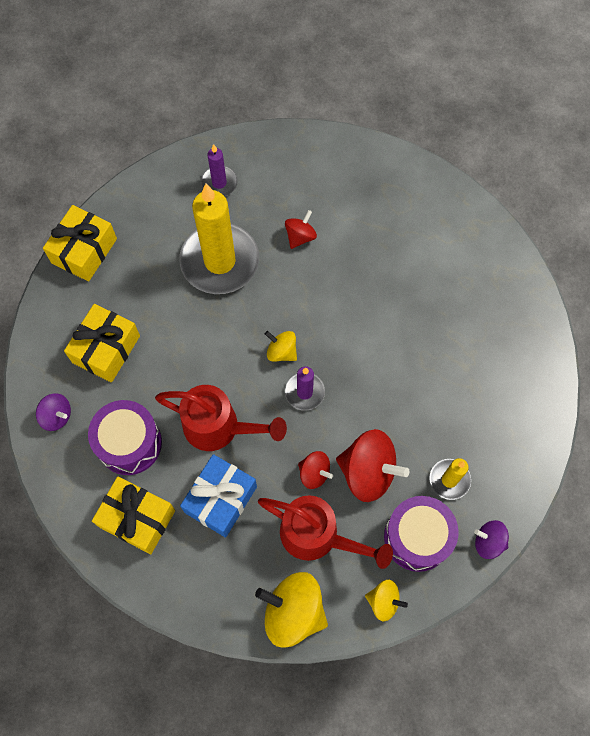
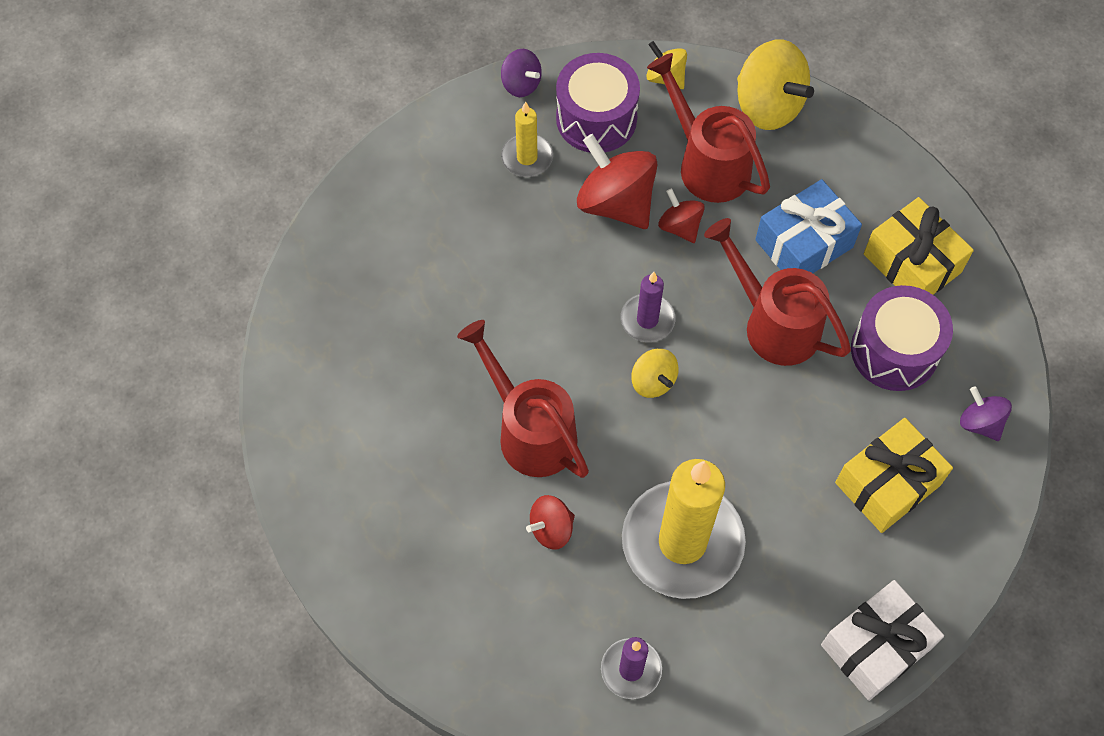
camera: 155 degrees left, 5 degrees down
yellow gift [43,205,117,282] -> white gift [821,580,944,701]
none -> red watering can [457,320,589,478]

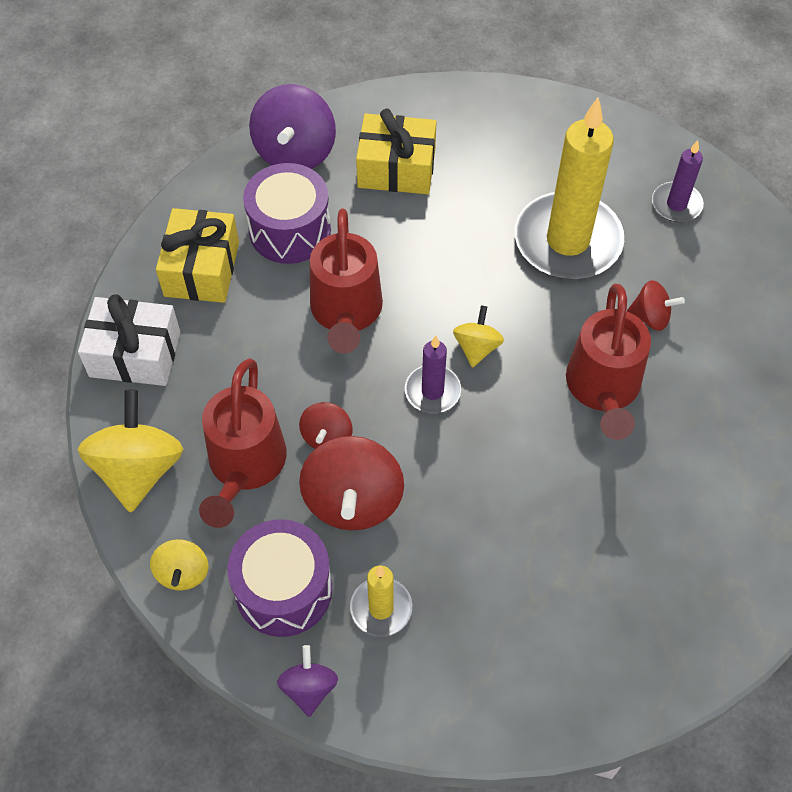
camera: 135 degrees left, 5 degrees down
blue gift [755,179,862,273] -> none
white gift [821,580,944,701] -> white gift moved to [78,294,180,386]
purple spinning top [960,386,1012,441] -> purple spinning top [249,84,336,169], size x1.84

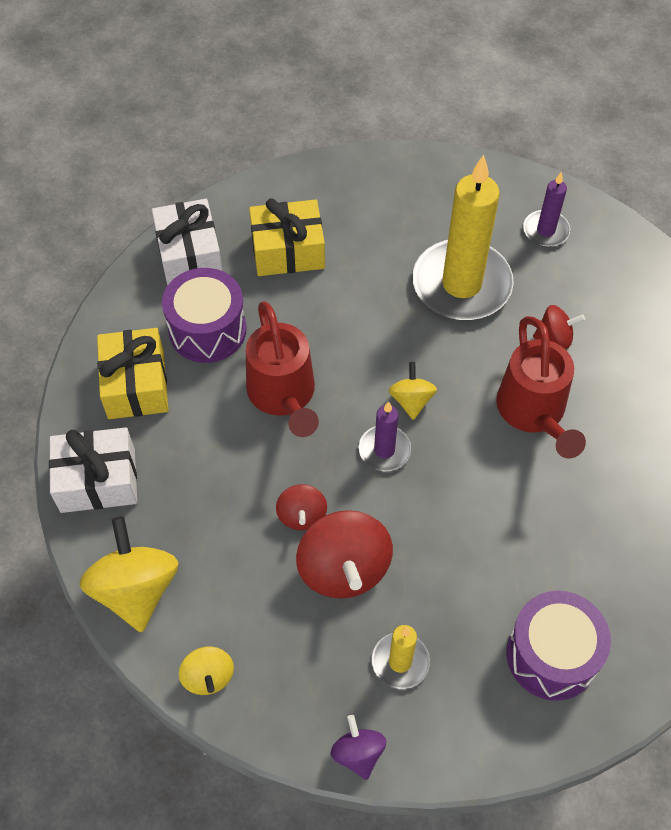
camera: 15 degrees left, 0 degrees up
red watering can [199,358,287,528] -> none
purple drum [227,519,332,637] -> purple drum moved to [506,591,611,701]
purple spinning top [249,84,336,169] -> white gift [152,199,223,286]

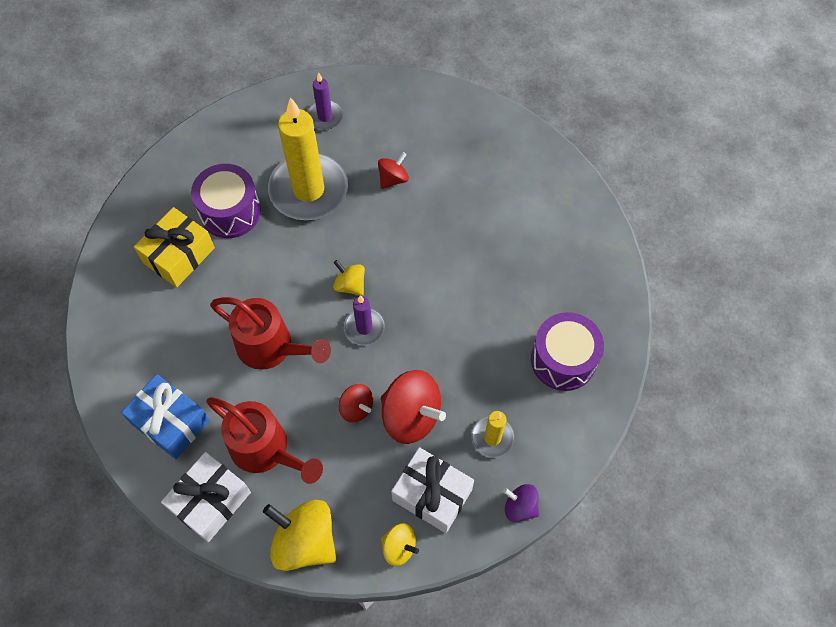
camera: 45 degrees left, 5 degrees up
yellow gift [97,328,168,419] -> blue gift [121,374,210,459]
white gift [152,199,223,286] -> white gift moved to [391,447,474,533]
purple drum [162,268,247,363] -> purple drum moved to [191,164,261,238]
red watering can [496,316,586,458] -> red watering can moved to [206,397,323,484]

